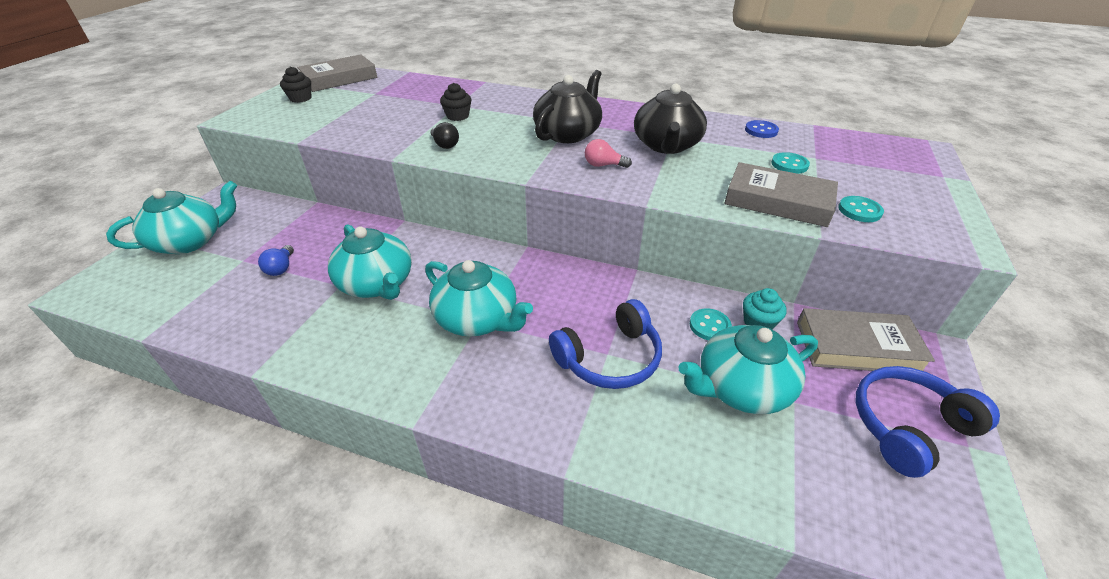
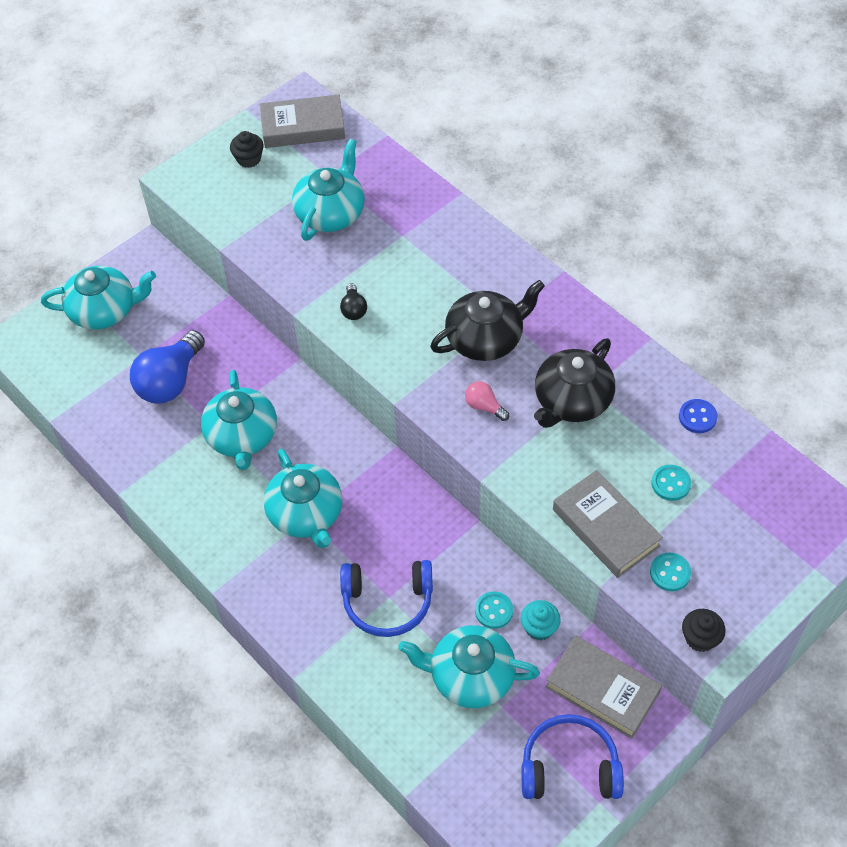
camera: 30 degrees right, 15 degrees up
blue light bulb [258,245,294,276] -> blue light bulb [130,330,205,403], size x2.12
black cupcake [440,83,471,121] -> black cupcake moved to [682,609,726,652]
none -> turquoise teapot [292,139,365,241]

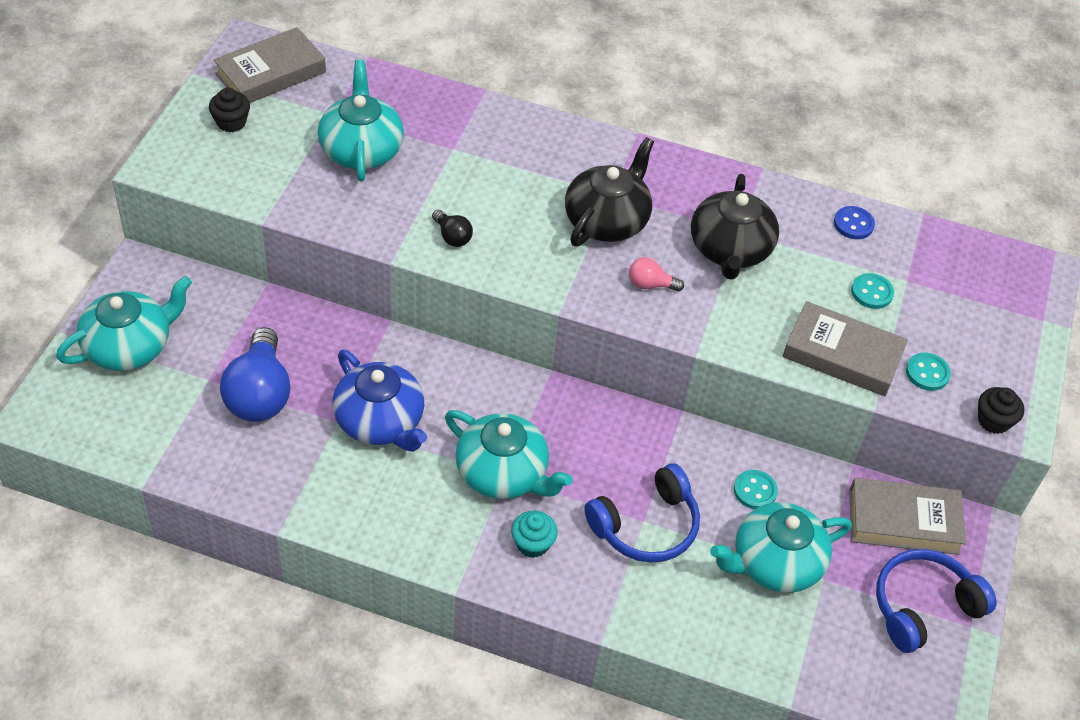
camera: 35 degrees left, 5 degrees down
turquoise teapot [201,370,277,470] -> blue teapot [332,350,427,452]
turquoise cupcake [521,600,561,640] -> turquoise cupcake moved to [511,510,557,558]

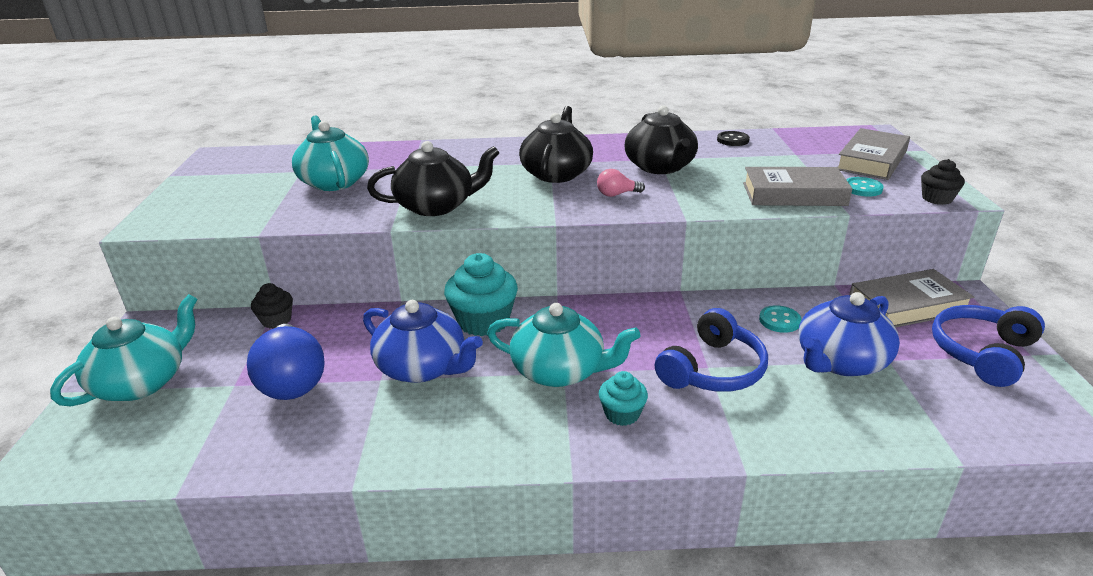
camera: 15 degrees left, 20 degrees down
black cupcake [209,88,250,132] -> black cupcake moved to [251,283,293,329]
grey book [213,27,326,103] -> grey book moved to [837,128,910,180]
black light bulb [432,210,473,247] -> black teapot [367,141,499,216]
turquoise teapot [710,502,852,593] -> blue teapot [799,292,900,376]
blue button [834,206,875,239] -> black button [717,131,750,146]
turquoise button [851,273,894,309] -> none
none -> turquoise cupcake [444,253,518,336]

